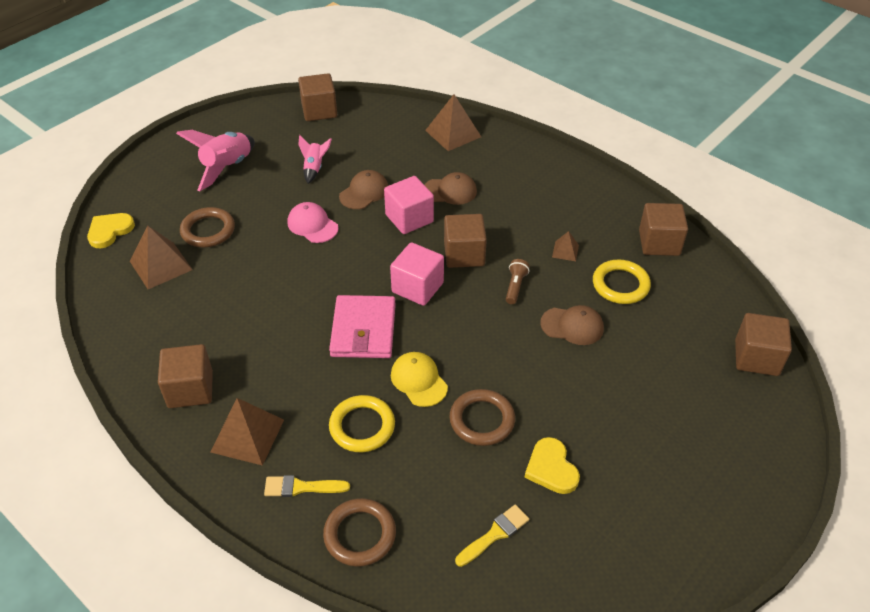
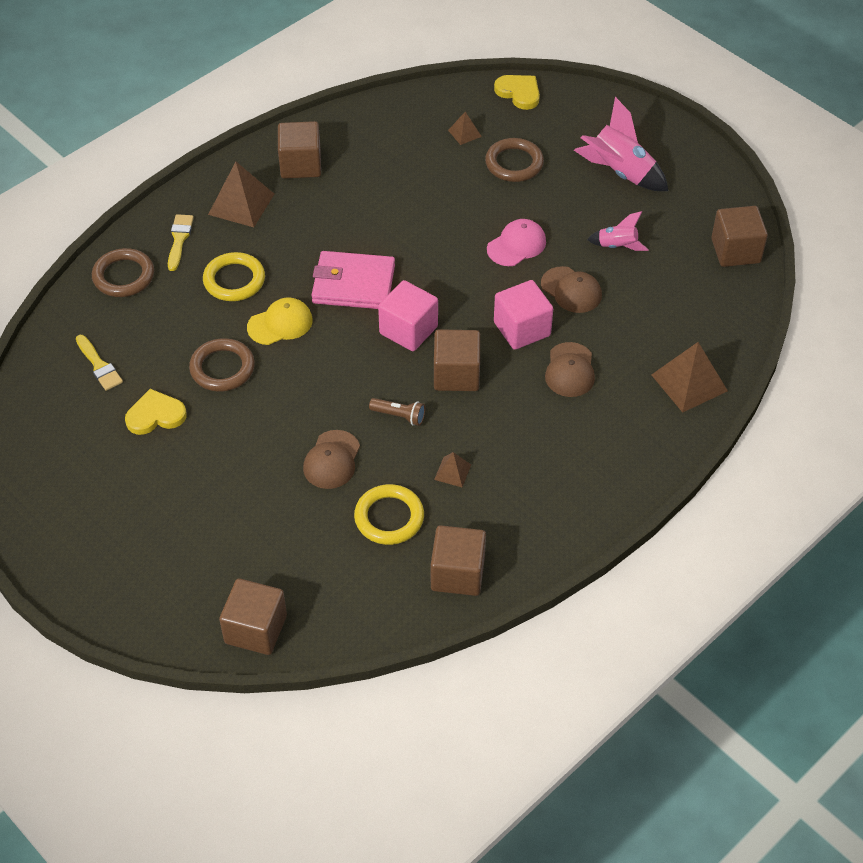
camera: 95 degrees right, 5 degrees up
brown pyramid [130,226,193,289] -> brown pyramid [448,112,482,145], size x0.51

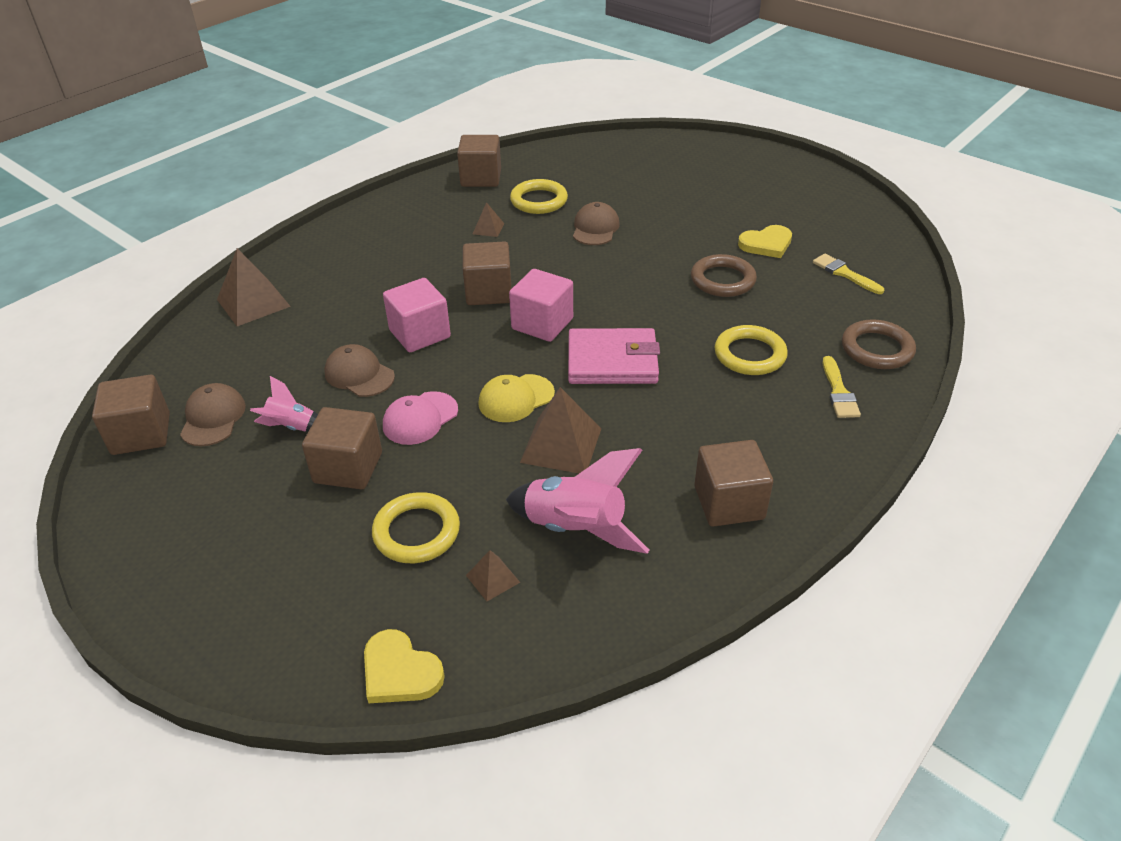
camera: 175 degrees right, 10 degrees down
brown pyramid [208,162,274,227] -> brown pyramid moved to [520,387,601,473]
brown cube [219,578,287,655] -> brown cube moved to [302,407,382,489]
yellow cap [247,297,313,345] -> yellow cap moved to [478,374,555,422]
brown flashlight [369,398,425,426] -> none
brown ring [485,138,544,182] -> yellow ring [372,492,460,563]
brown cap [545,342,595,397] -> brown cap moved to [180,383,246,446]
pink rocket [574,97,668,191] -> pink rocket moved to [506,448,649,554]

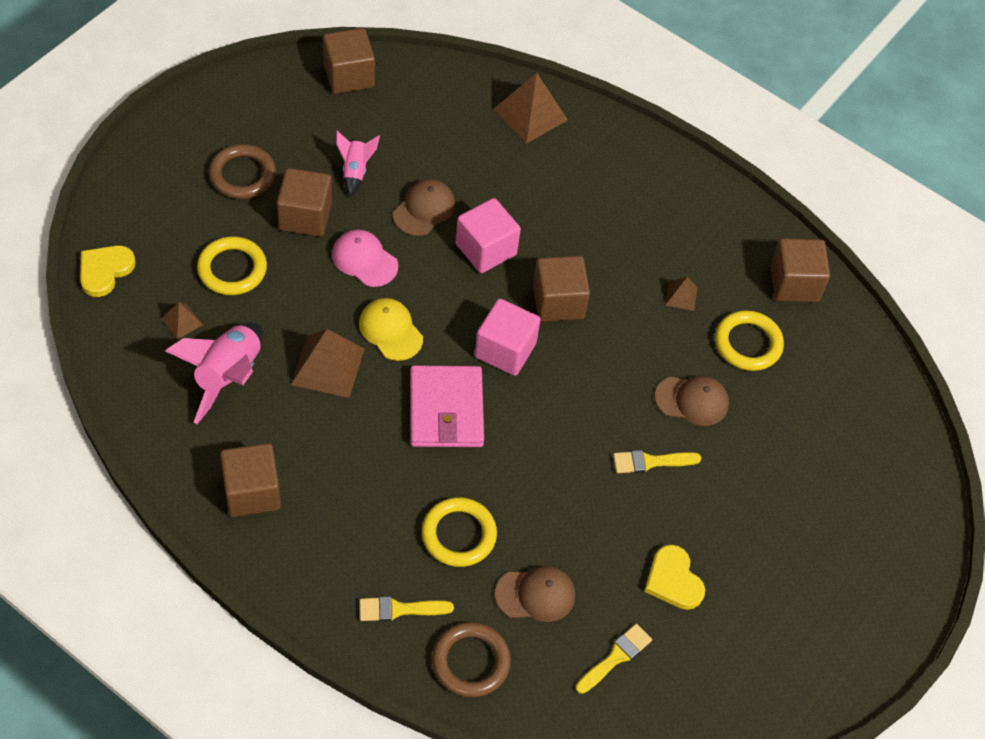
camera: 80 degrees right, 15 degrees up
brown cap [180,383,246,446] -> brown cap moved to [495,566,575,622]
brown ring [691,254,757,297] -> brown ring moved to [209,144,276,199]
none -> yellow brush [613,450,701,473]

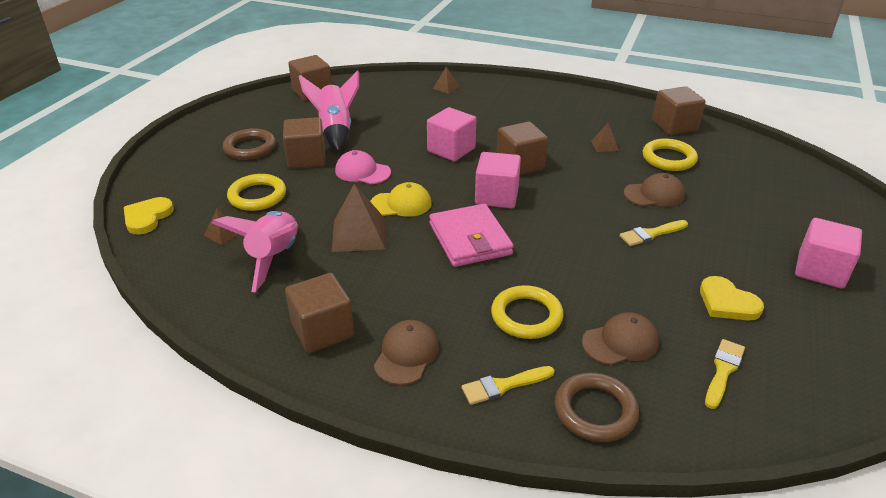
camera: 10 degrees left, 20 degrees down
pink rocket [336,130,380,197] -> pink rocket [299,70,359,152], size x1.79
yellow cap [359,298,423,361] -> yellow cap turned 135 degrees clockwise [370,182,432,217]
brown cap [393,179,455,236] -> brown cap moved to [374,320,439,385]
brown pyramid [494,73,568,144] -> brown pyramid [433,67,460,94], size x0.51
none -> pink cube [795,218,862,289]

